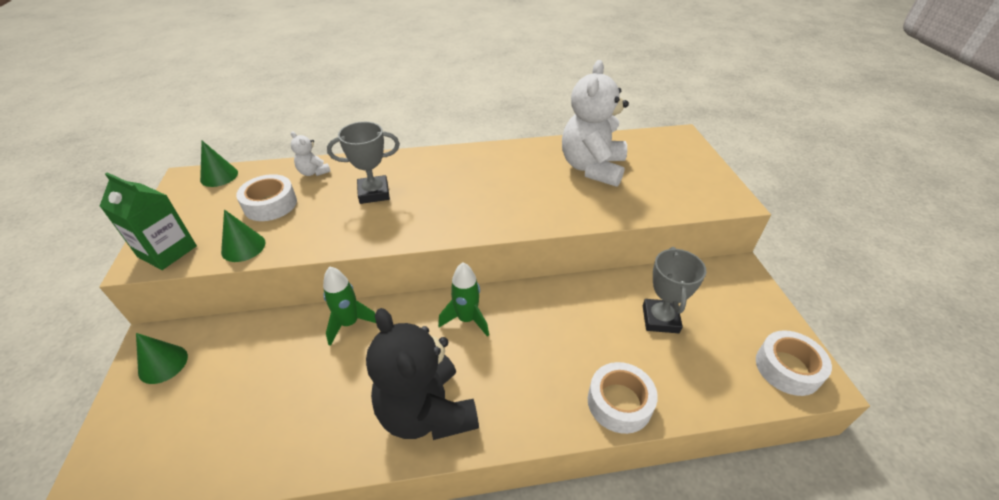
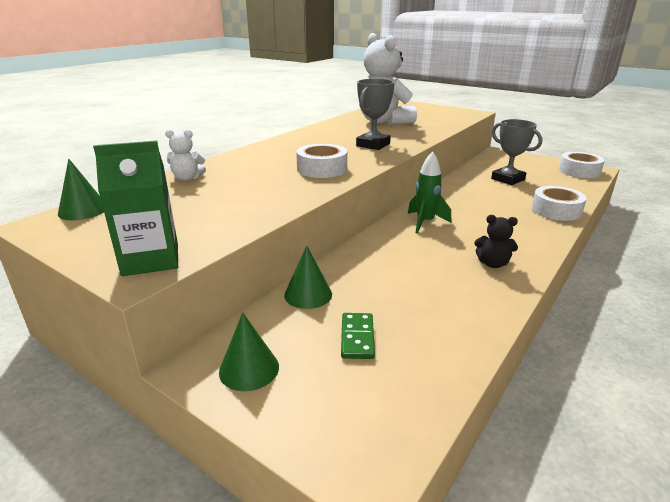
camera: 45 degrees left, 15 degrees down
green cone [221,210,265,262] -> green cone moved to [284,245,332,309]
white tape [236,174,297,221] -> white tape moved to [296,144,347,178]
green rocket [323,266,376,346] -> none
grey trophy [327,122,400,204] -> grey trophy moved to [356,79,394,150]
black teddy bear [366,308,479,440] -> black teddy bear [474,215,518,268], size x0.44
none -> green domino [341,313,375,359]

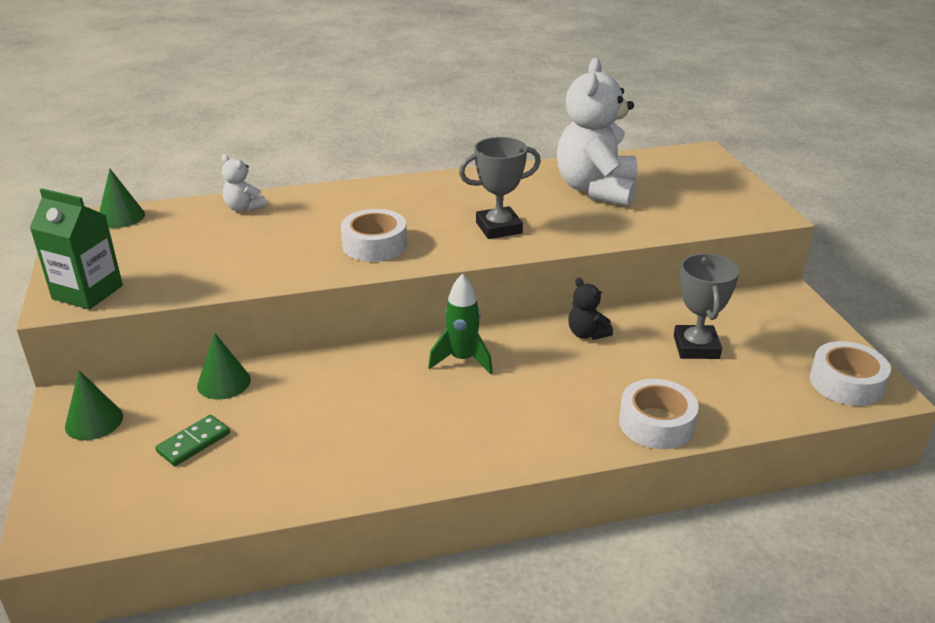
camera: 40 degrees right, 5 degrees up
black teddy bear [474,215,518,268] -> black teddy bear moved to [568,277,613,340]

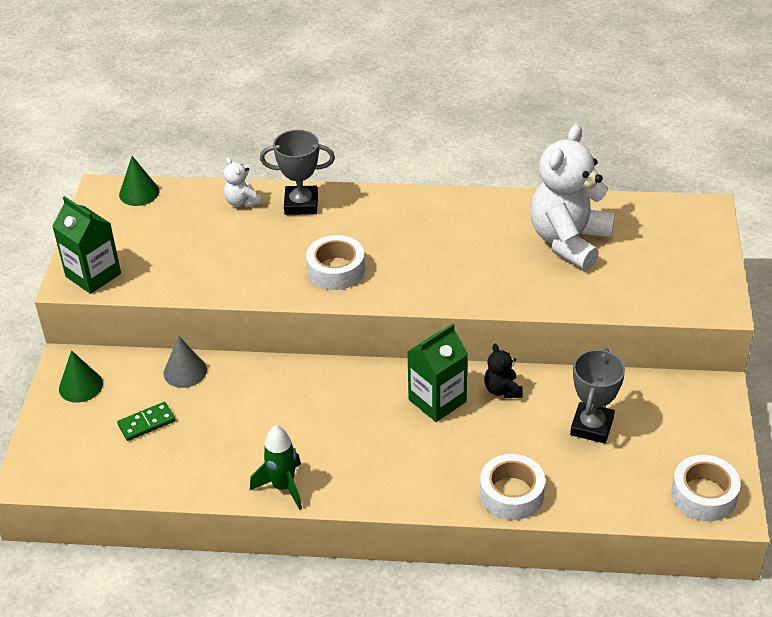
camera: 20 degrees right, 10 degrees up
green cone [197,333,251,400] -> grey cone [164,336,207,388]
green rocket [428,274,493,374] -> green rocket moved to [250,425,302,510]
grey trophy [459,137,541,239] -> grey trophy moved to [260,130,335,215]
none -> green carton [407,323,468,422]

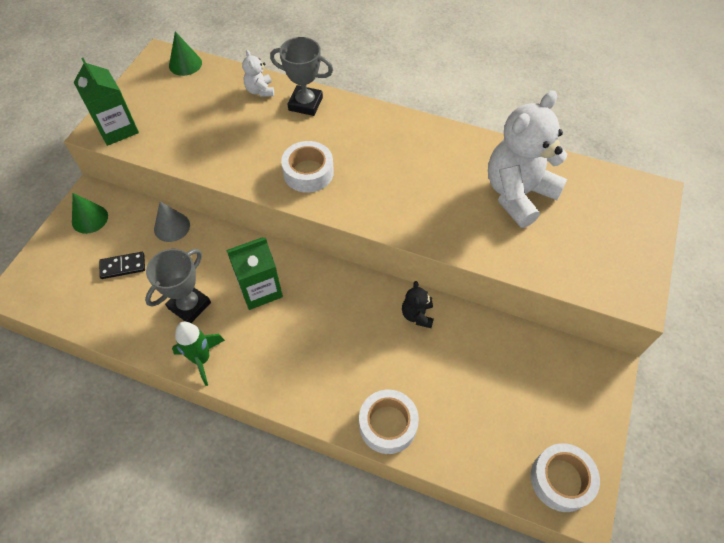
camera: 15 degrees right, 15 degrees up
green domino [117,402,175,441] -> black domino [99,252,145,279]
green carton [407,323,468,422] -> green carton moved to [227,237,283,310]
grey trophy [570,348,625,443] -> grey trophy moved to [145,249,211,323]

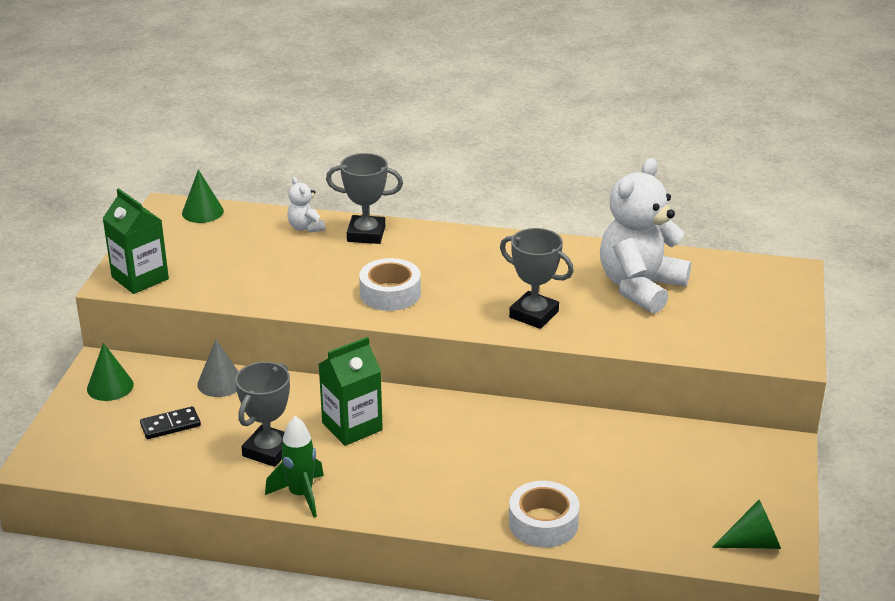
camera: 10 degrees left, 25 degrees down
black teddy bear [402,281,434,328] -> none
white tape [531,443,600,512] -> green cone [712,500,781,549]
none -> grey trophy [500,228,574,329]

